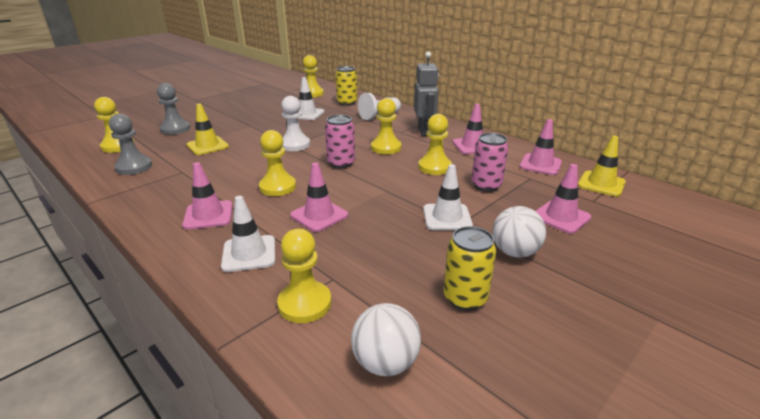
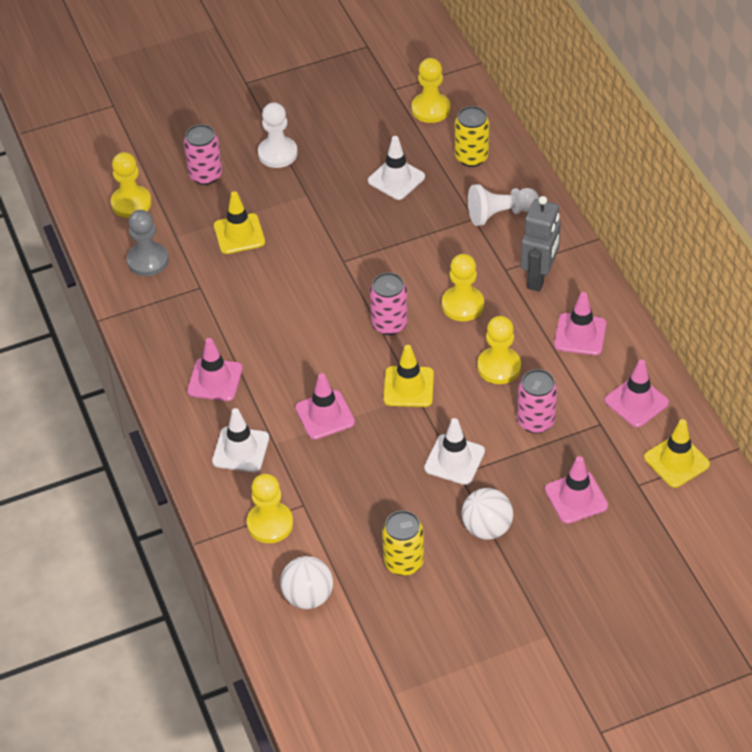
camera: 25 degrees right, 20 degrees up
grey pawn [157,83,190,135] -> pink can [184,124,222,185]
yellow pawn [259,130,296,196] -> none
white pawn [281,96,310,151] -> white pawn moved to [258,102,298,168]
none -> yellow traffic cone [384,345,434,407]

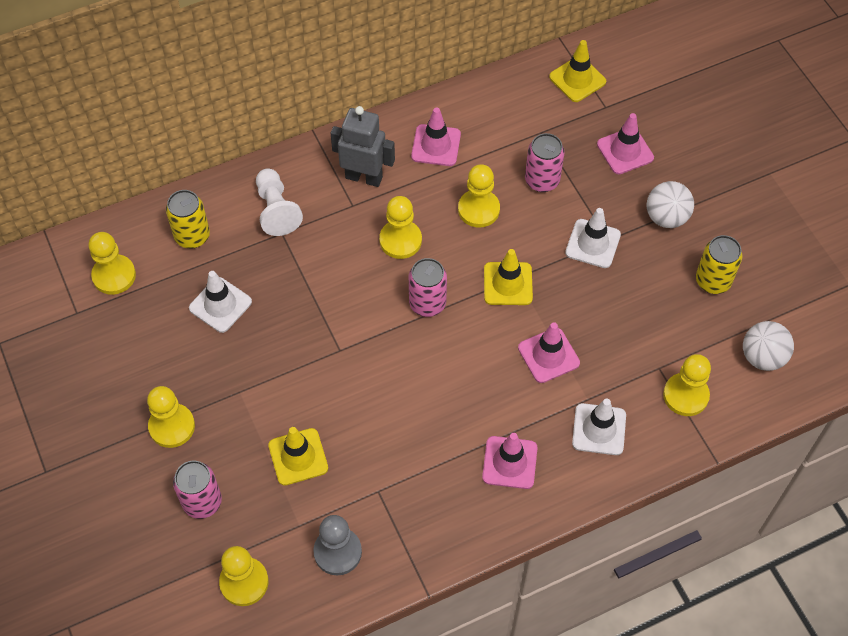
camera: 95 degrees left, 10 degrees up
white pawn [258,102,298,168] -> yellow pawn [147,386,195,448]
pink traffic cone [605,360,669,427] -> none

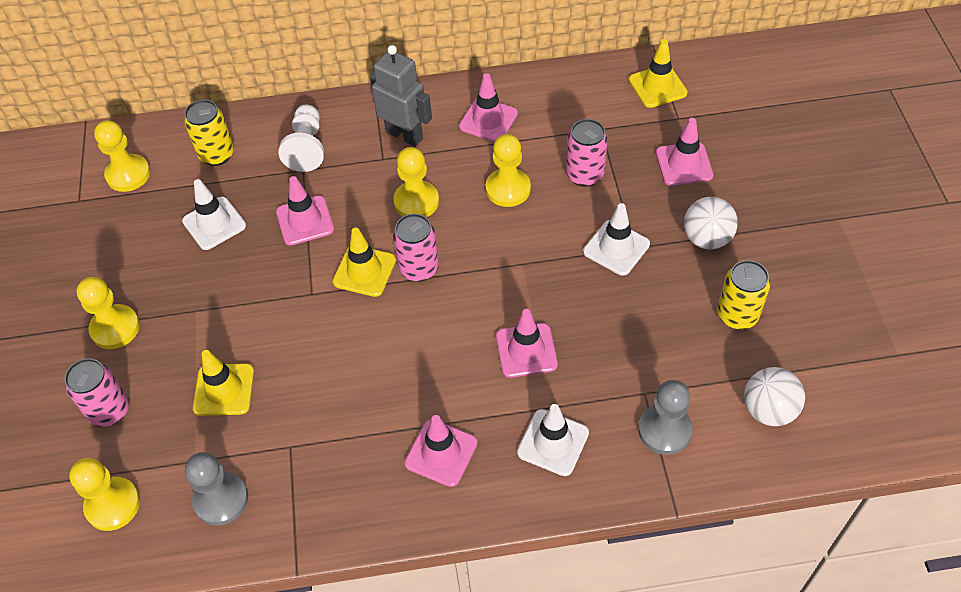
camera: 20 degrees right, 5 degrees down
yellow traffic cone [484,249,533,305] -> yellow traffic cone moved to [333,228,396,297]
yellow pawn [663,354,711,416] -> grey pawn [638,380,693,455]
none -> pink traffic cone [276,176,334,245]

